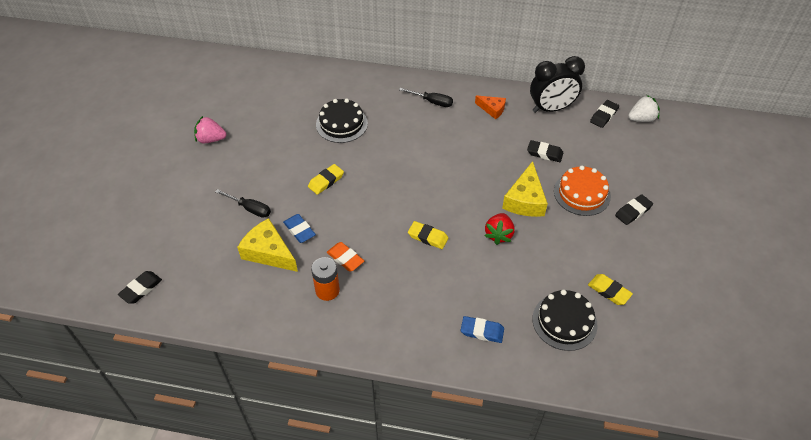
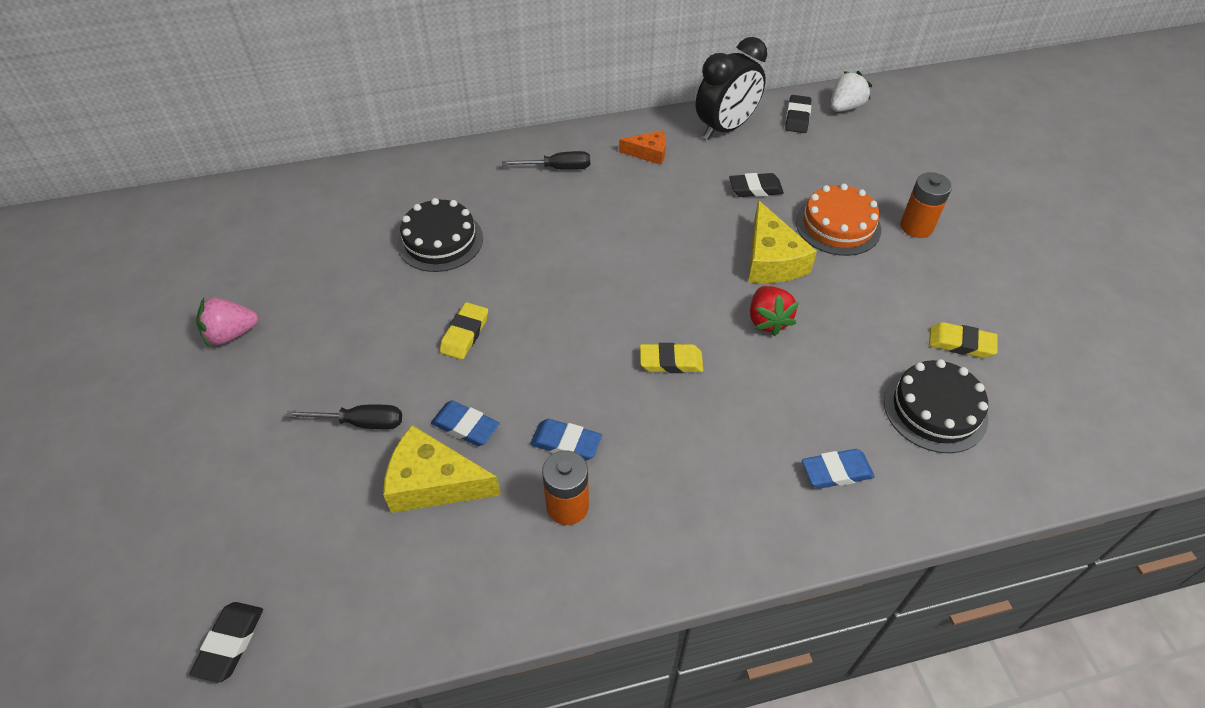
camera: 25 degrees left, 0 degrees up
orange eraser [327,242,364,271] -> blue eraser [530,419,602,461]
black eraser [615,194,653,225] -> orange battery [900,172,952,238]

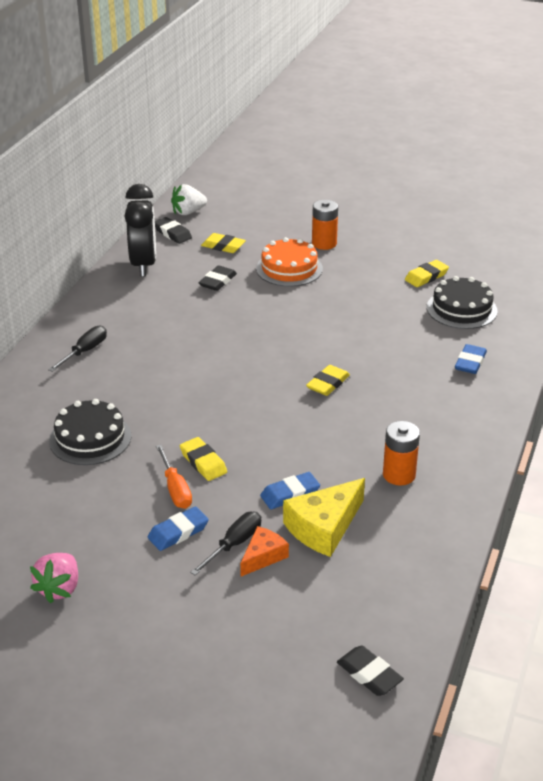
camera: 55 degrees left, 15 degrees down
blue eraser [530,419,602,461] -> blue eraser moved to [148,506,209,551]
orange cheese [619,130,666,165] -> orange cheese moved to [240,526,289,577]
yellow cheese [748,200,817,283] -> none
red strawberry [750,286,799,336] -> none
white strawberry [831,71,872,112] -> white strawberry turned 105 degrees counterclockwise [171,184,207,215]
none -> orange screwdriver [156,445,192,509]
none -> yellow eraser [201,233,246,253]

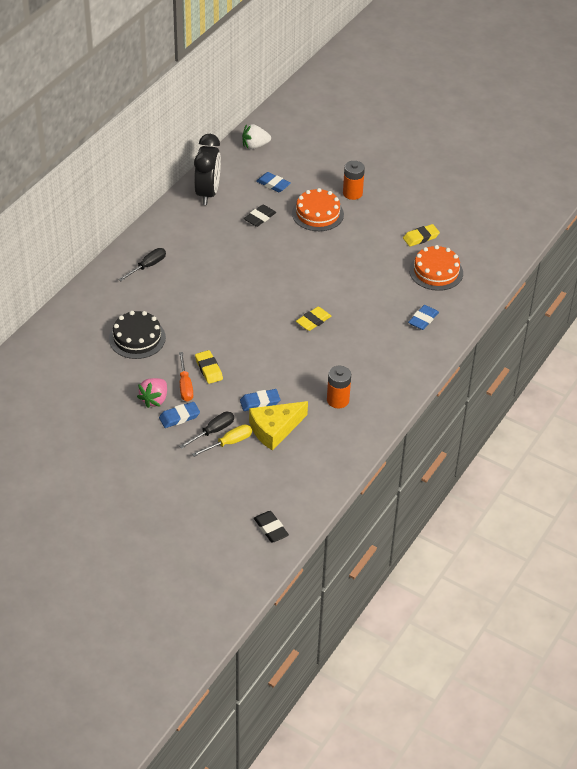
camera: 10 degrees right, 10 degrees up
pink strawberry [30,553,78,603] -> pink strawberry moved to [137,378,167,408]
black eraser [155,217,192,244] -> none
yellow eraser [201,233,246,253] -> blue eraser [256,172,291,192]
orange cheese [240,526,289,577] -> yellow screwdriver [192,424,252,457]
black cake [427,276,498,329] -> orange cake [409,245,463,291]

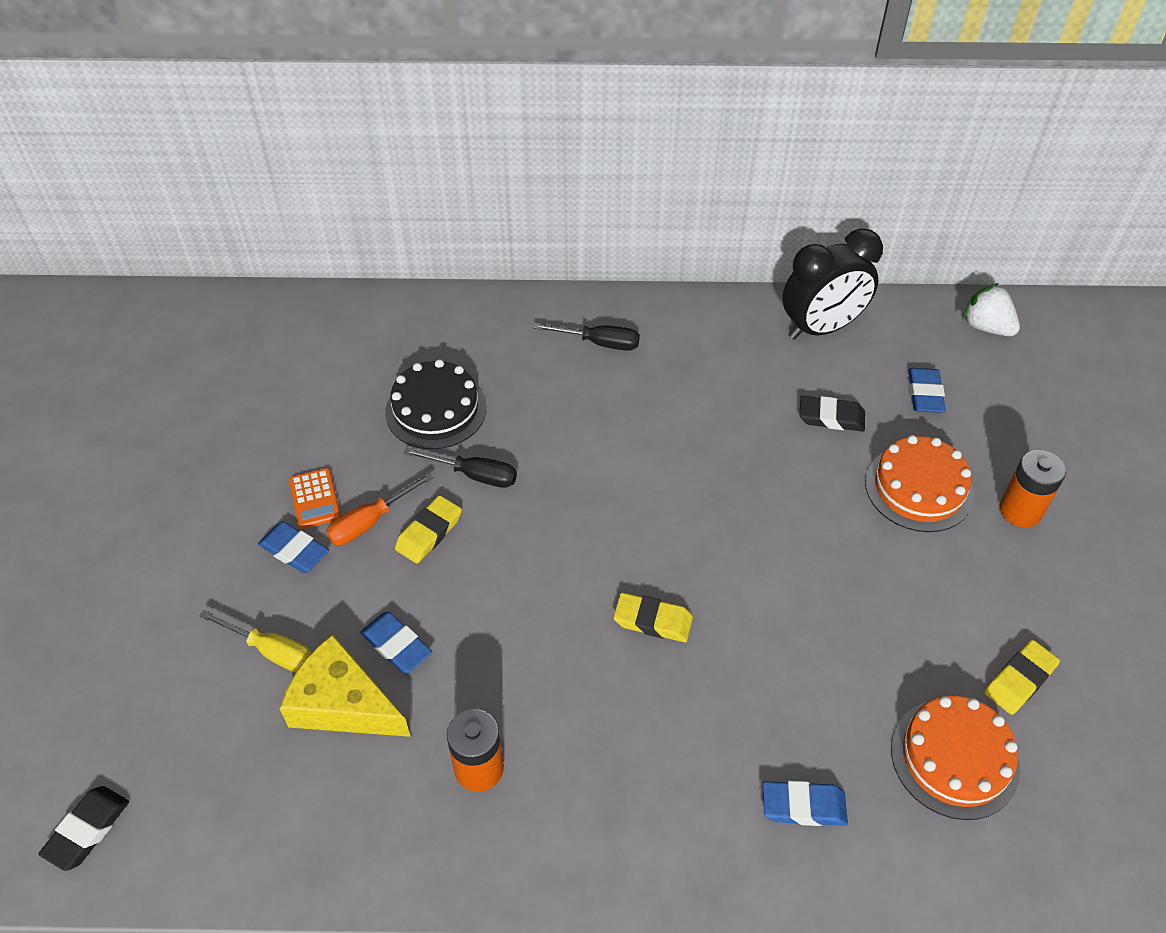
camera: 60 degrees right, 5 degrees up
pink strawberry [137,378,167,408] -> orange calculator [289,468,341,529]
black screwdriver [179,412,234,449] -> black screwdriver moved to [403,448,517,488]
yellow eraser [403,224,440,247] -> yellow eraser turned 75 degrees counterclockwise [984,640,1060,715]

